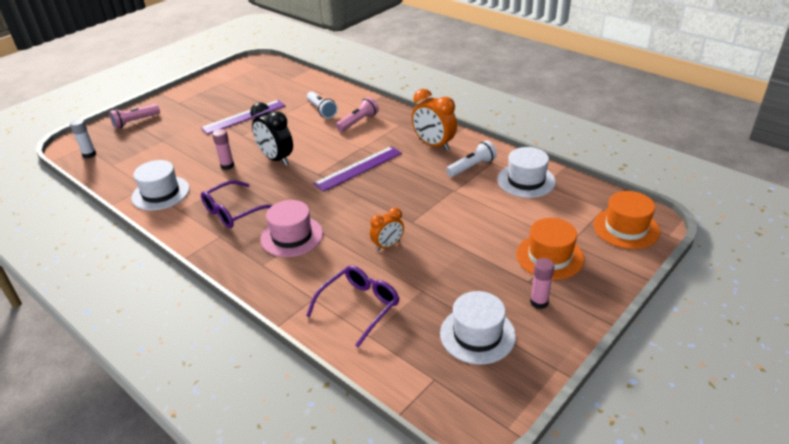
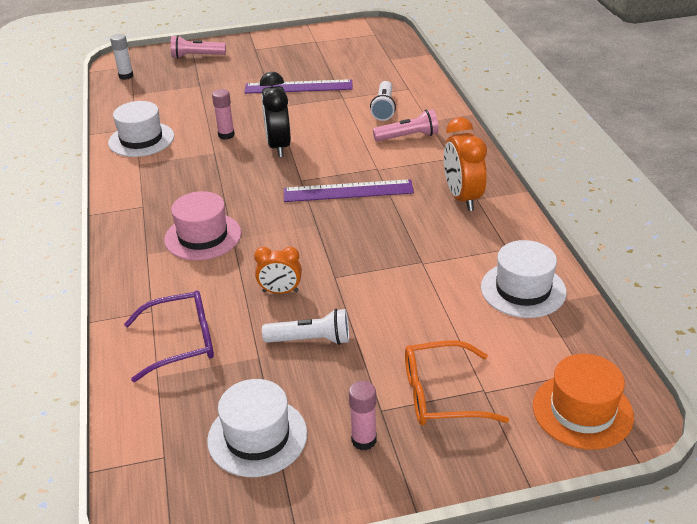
camera: 35 degrees right, 0 degrees up
purple glasses [201,180,273,228] -> none
white flashlight [446,140,497,177] -> white flashlight moved to [262,309,349,345]
orange hat [516,218,584,280] -> orange glasses [405,341,509,426]

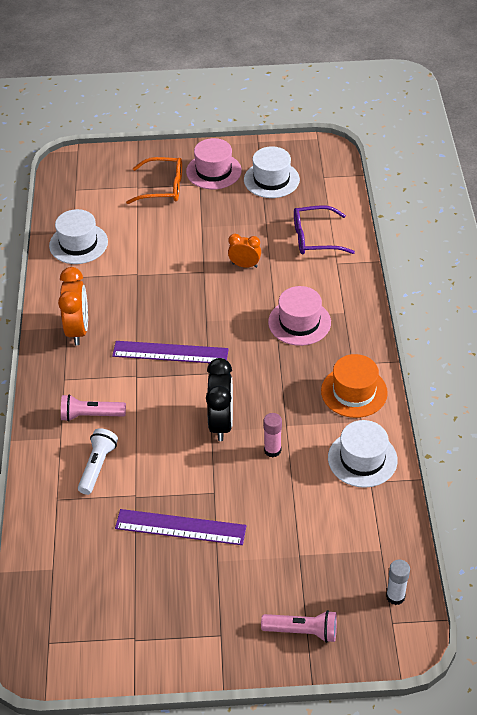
camera: 170 degrees left, 10 degrees up
white flashlight [262,309,349,345] -> none
pink glue stick [349,381,377,450] -> pink hat [186,138,242,189]
orange hat [533,354,634,450] -> orange hat moved to [321,354,388,418]

